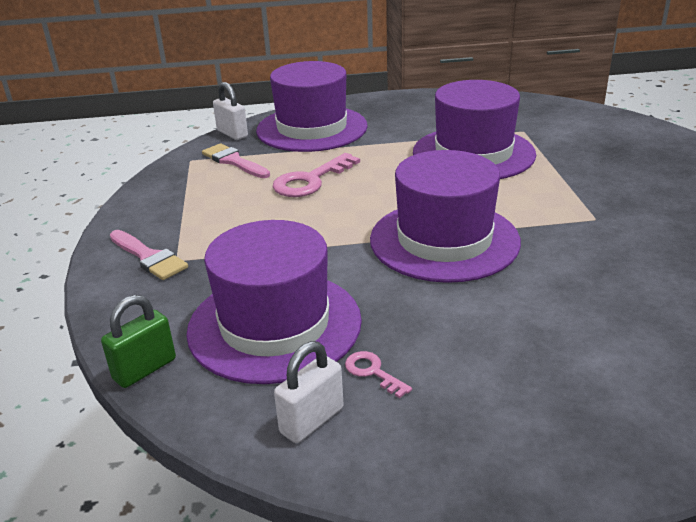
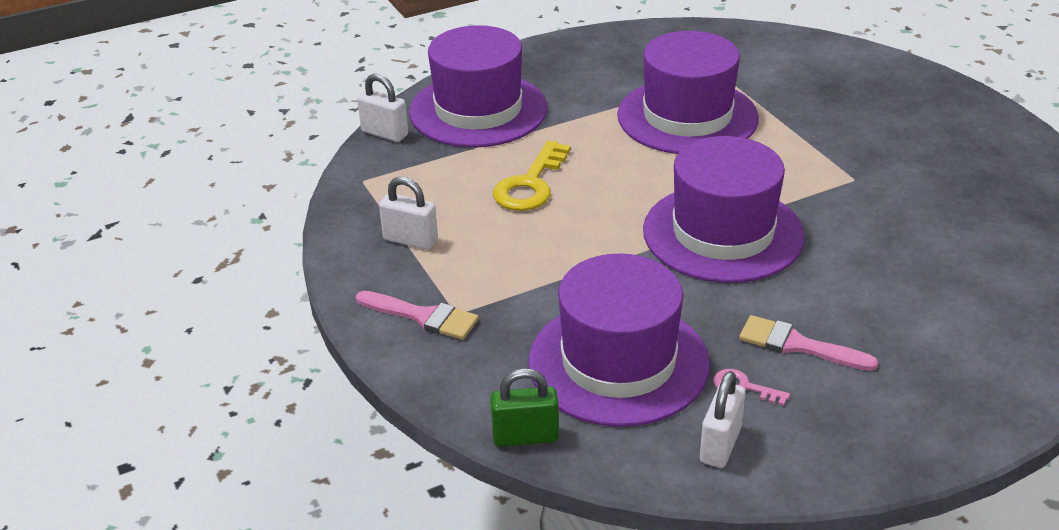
camera: 20 degrees left, 5 degrees up
green padlock [101,295,176,388] -> green padlock turned 60 degrees clockwise [490,368,559,447]
pink brush [202,143,270,178] -> pink brush moved to [739,315,878,371]
pink key [273,153,360,197] -> yellow key [493,140,571,211]
none -> white padlock [379,177,438,250]

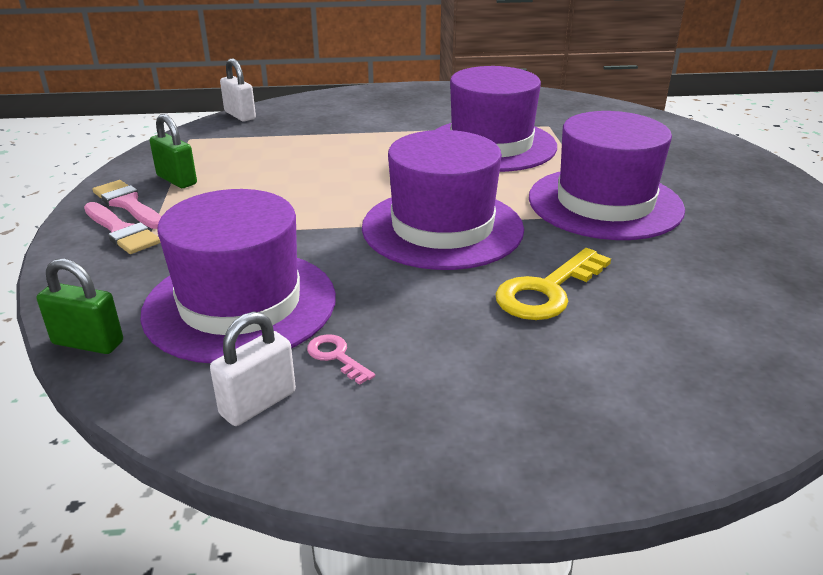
camera: 20 degrees right, 5 degrees down
white padlock [379,177,438,250] -> green padlock [150,114,197,188]
purple hat [409,25,547,147] -> purple hat moved to [529,111,685,240]
yellow key [493,140,571,211] -> yellow key moved to [495,248,611,320]
pink brush [739,315,878,371] -> pink brush moved to [92,180,162,229]

